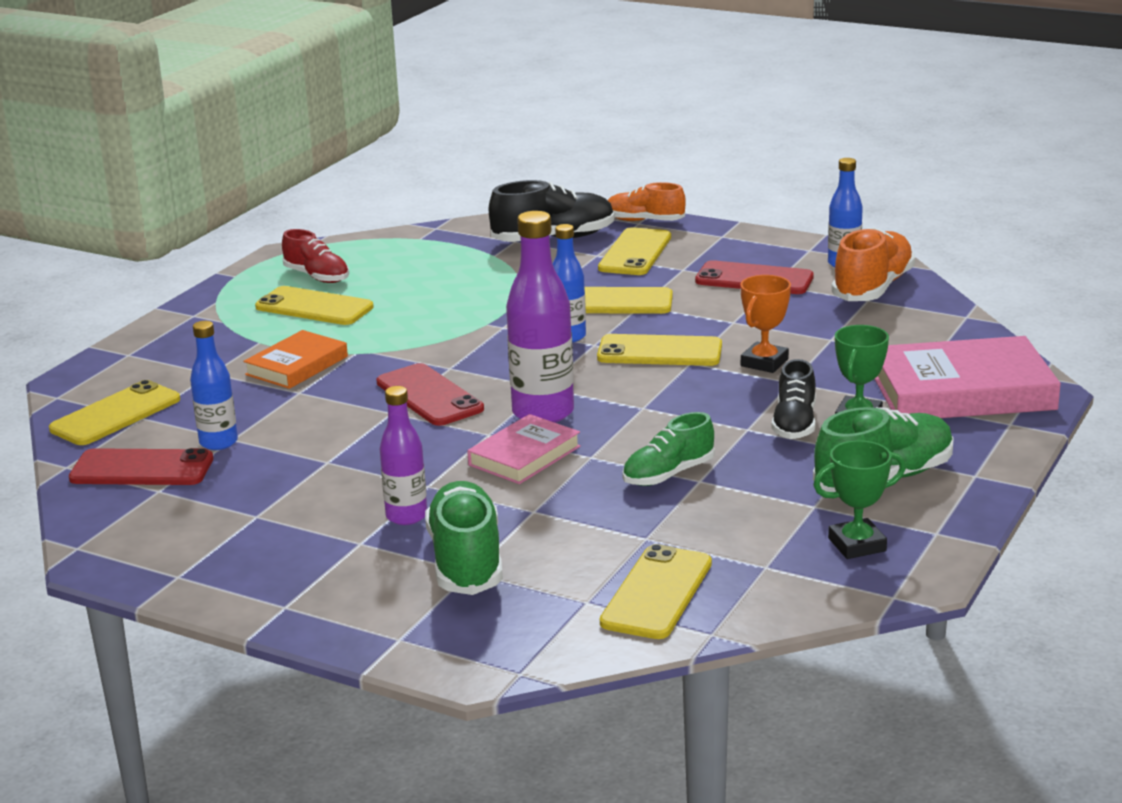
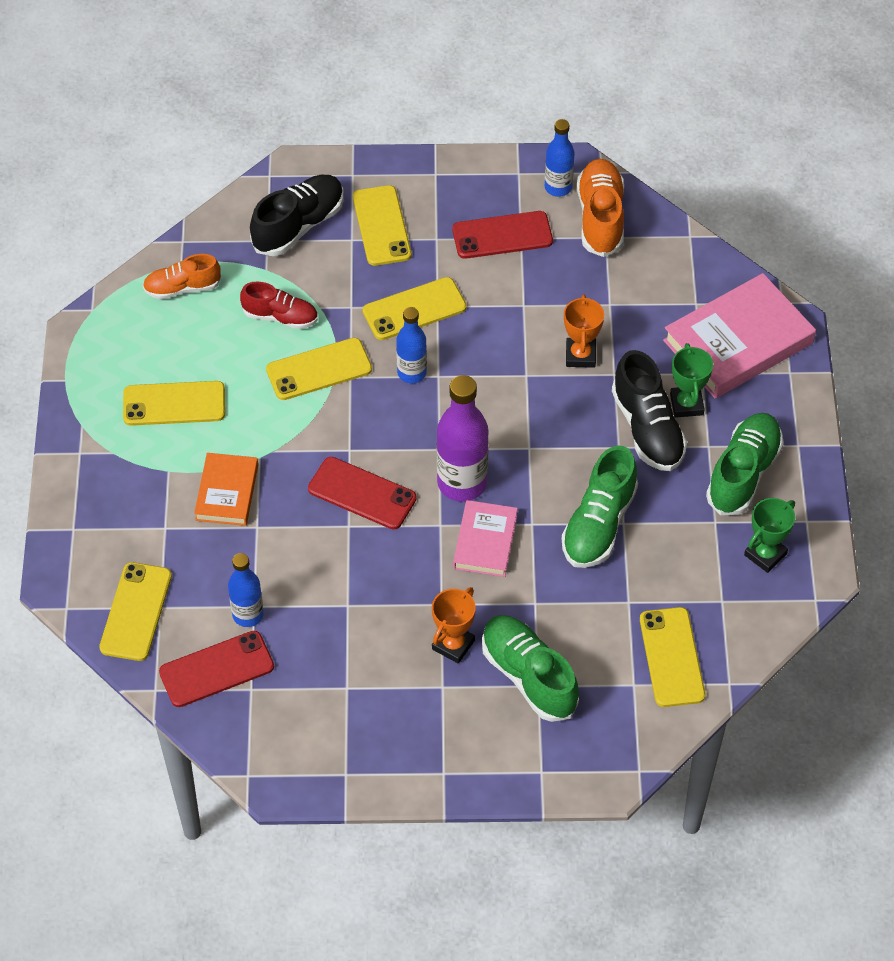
camera: 30 degrees left, 30 degrees up
red shoe [282,229,349,283] -> red shoe moved to [240,281,318,329]
purple bottle [380,386,427,525] -> orange trophy [432,587,476,664]
yellow phone [597,334,722,366] -> yellow phone moved to [266,338,372,400]
orange shoe [608,182,686,221] -> orange shoe moved to [143,254,221,299]
green shoe [622,412,715,486] -> green shoe [562,445,638,568], size x1.53
black shoe [771,359,816,439] -> black shoe [612,350,687,471], size x1.53

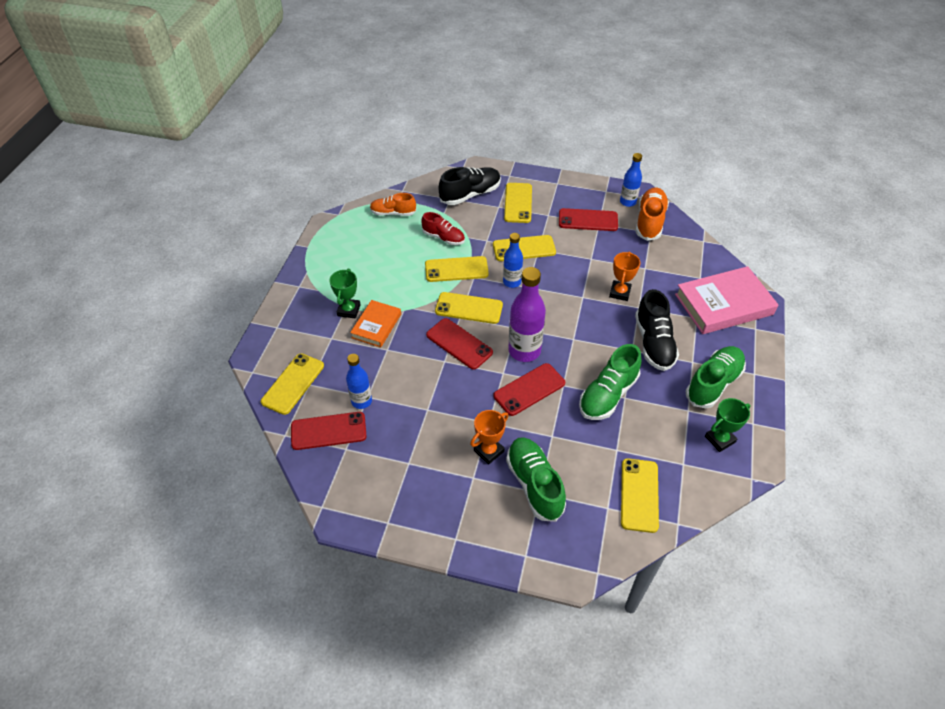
camera: 15 degrees right, 5 degrees down
yellow phone [123,381,225,426] -> yellow phone moved to [435,292,503,324]
pink book [453,500,518,577] -> red phone [493,363,565,416]
green trophy [670,343,713,418] -> green trophy moved to [329,269,361,319]

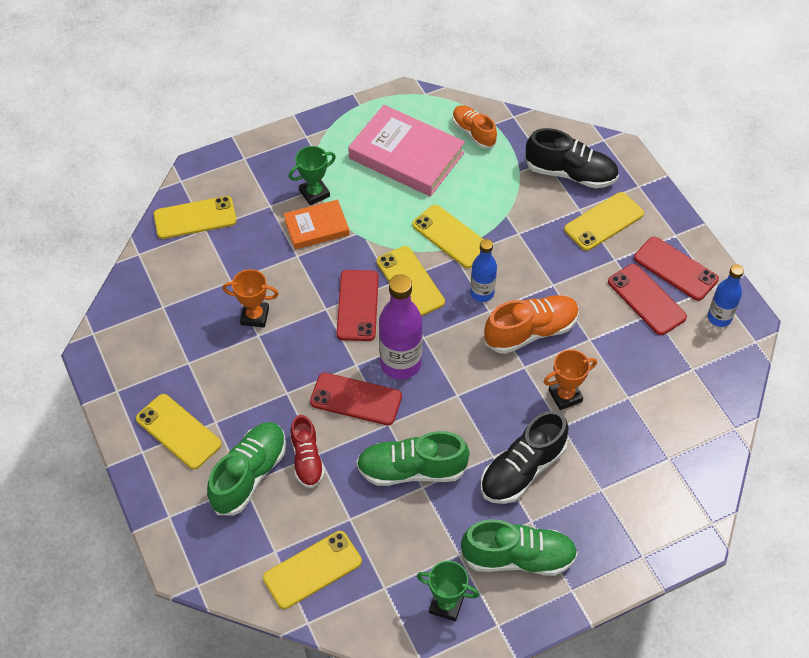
camera: 50 degrees right, 5 degrees up
red phone [291,412,366,450] -> red phone moved to [634,237,719,301]
blue bottle [346,354,372,409] -> none
red shoe [421,212,465,245] -> red shoe moved to [290,415,325,488]
orange trophy [470,410,509,464] -> orange trophy moved to [223,269,279,328]
yellow phone [493,235,556,261] -> yellow phone moved to [136,394,222,469]
orange shoe [636,187,669,241] -> orange shoe moved to [484,295,579,354]
pink book [675,266,779,334] -> pink book moved to [348,105,465,197]

